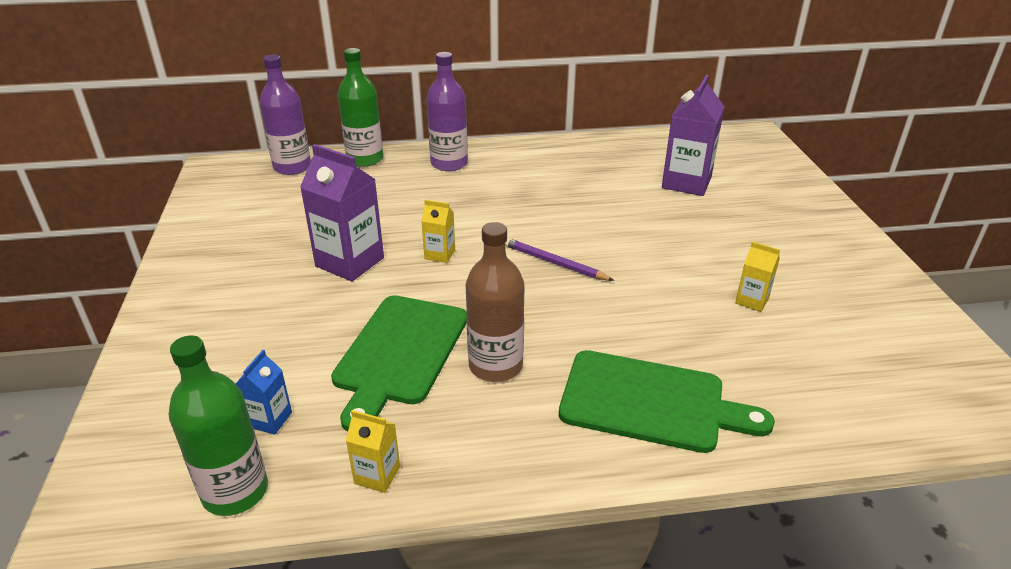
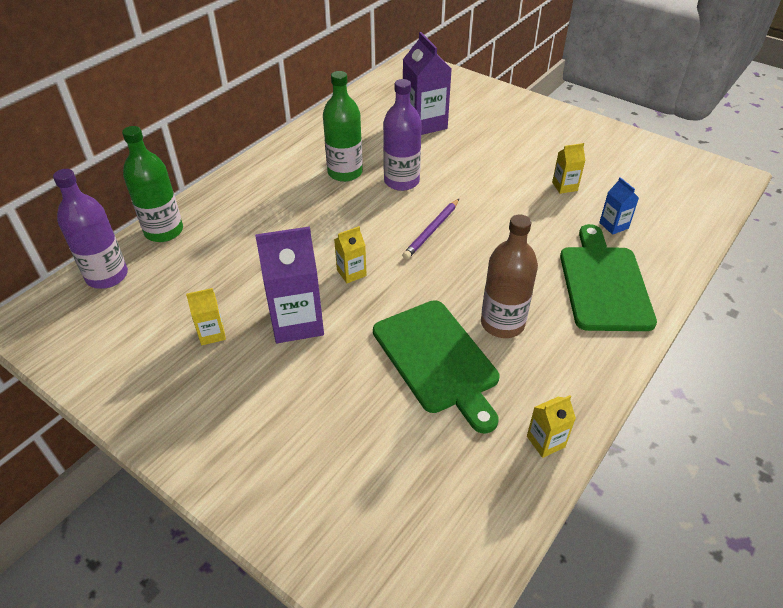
camera: 45 degrees left, 10 degrees up
green bottle [169,335,268,516] -> green bottle moved to [323,71,363,182]
blue carton [236,350,292,435] -> blue carton moved to [599,177,639,235]
purple bottle [426,52,468,171] -> purple bottle moved to [383,79,422,191]
purple pencil [505,238,614,281] -> purple pencil turned 45 degrees counterclockwise [402,199,459,259]
green cutting board [559,350,775,453] -> green cutting board turned 60 degrees counterclockwise [560,224,657,331]
none -> yellow carton [186,288,226,345]

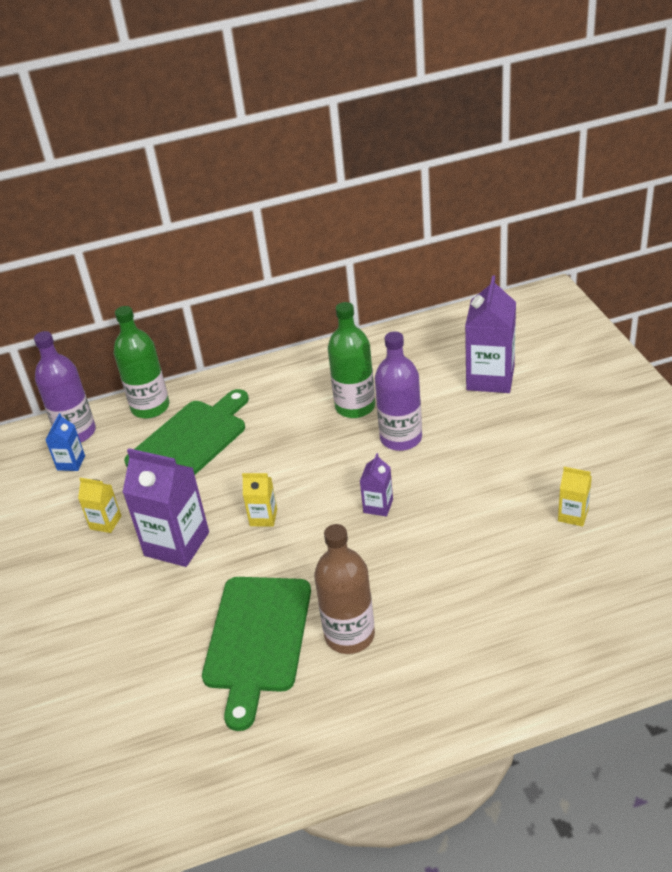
camera: 40 degrees right, 5 degrees down
purple pencil [402,199,459,259] -> purple carton [360,453,393,517]
yellow carton [527,395,576,458] -> none
green cutting board [560,224,657,331] -> green cutting board moved to [124,389,249,475]
blue carton [599,177,639,235] -> blue carton moved to [45,413,85,471]

